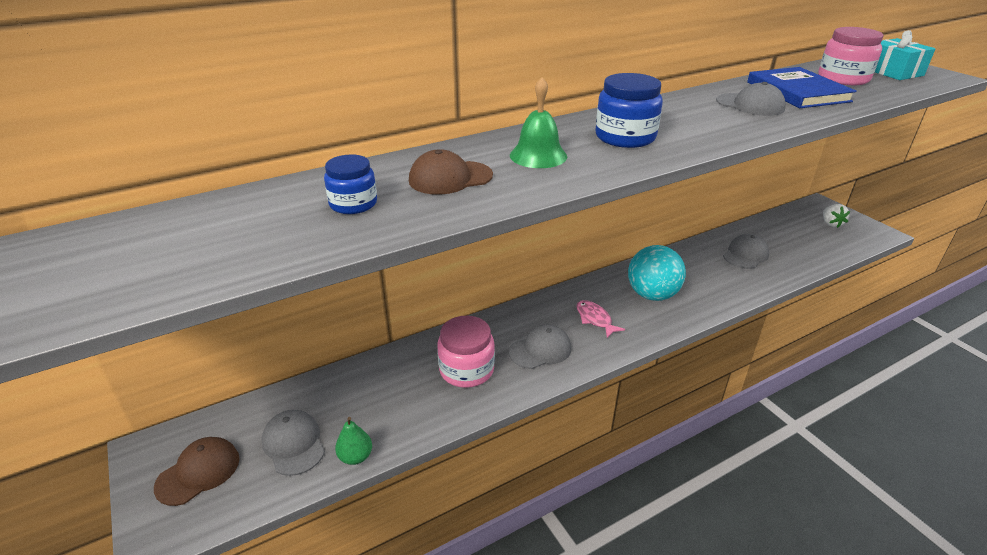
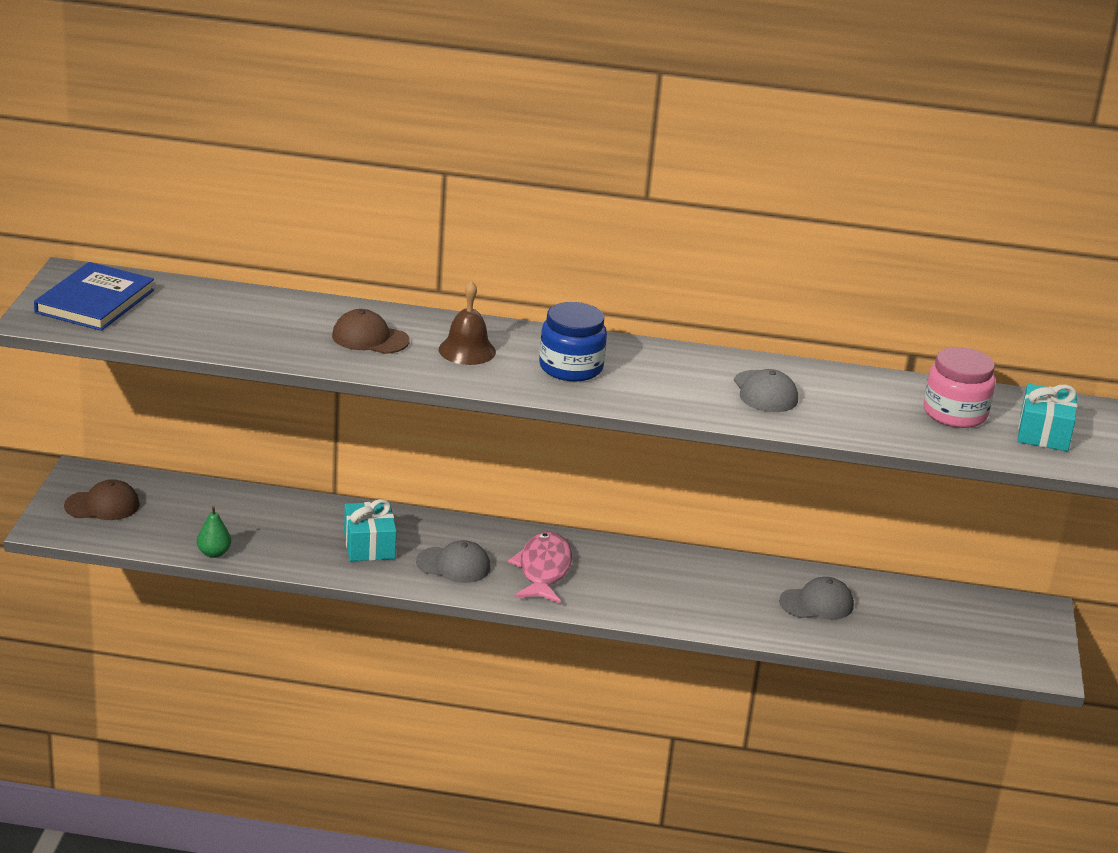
camera: 35 degrees right, 5 degrees down
grey cap [262,410,325,476] -> none
blue jar [324,155,377,214] -> none
pink jar [437,316,495,388] -> turquoise gift [344,499,397,561]
green bell [510,77,567,168] -> brown bell [439,281,496,365]
pink fish [576,300,625,338] -> pink fish [508,532,572,604], size x1.64
turquoise ball [628,245,686,301] -> none
blue book [747,67,857,108] -> blue book moved to [34,262,154,331]
white strawberry [823,204,850,228] -> none

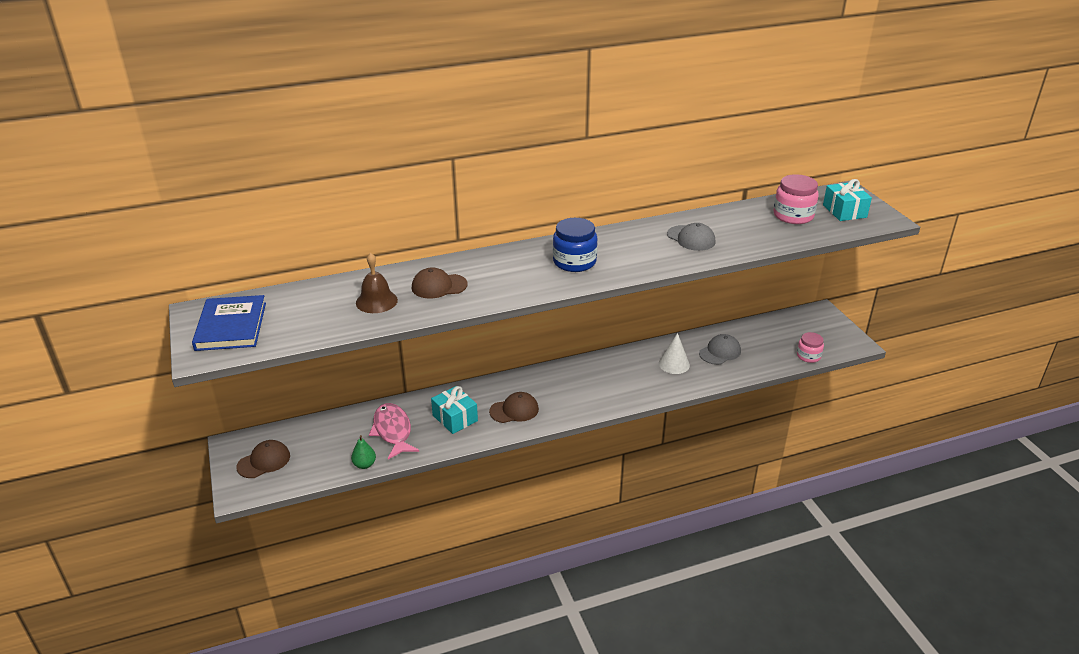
camera: 25 degrees left, 5 degrees up
grey cap [416,540,491,583] -> brown cap [489,392,539,423]
brown bell [439,281,496,365] -> brown bell moved to [356,253,398,313]
pink fish [508,532,572,604] -> pink fish moved to [369,403,420,460]
none -> white cone [659,333,690,374]
none -> pink jar [797,332,824,363]

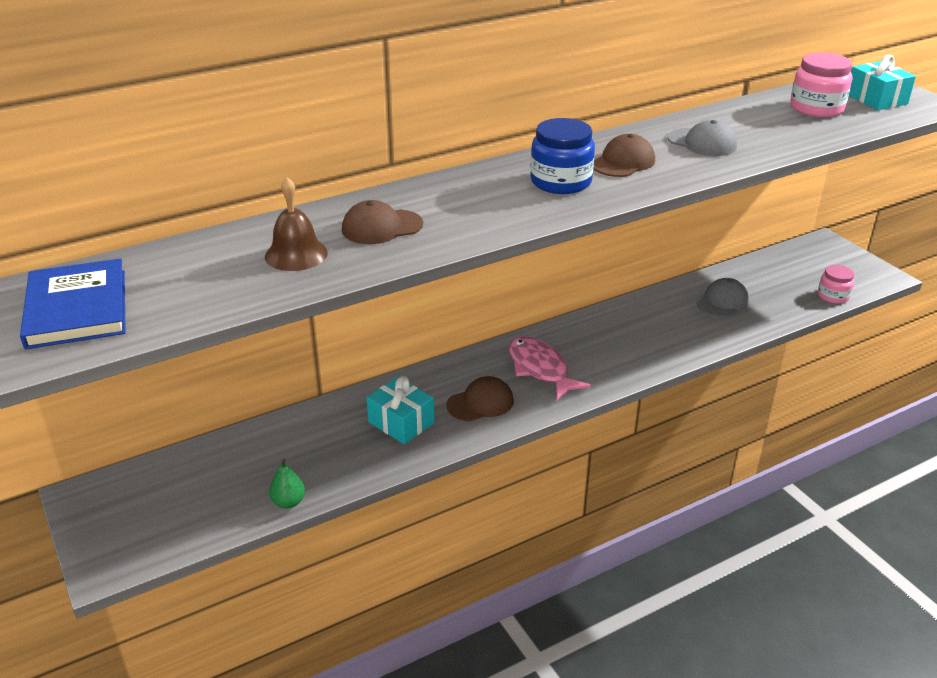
camera: 10 degrees left, 0 degrees up
brown cap [237,440,290,478] -> brown cap moved to [594,134,655,177]
pink fish [369,403,420,460] -> pink fish moved to [509,336,591,400]
white cone [659,333,690,374] -> none

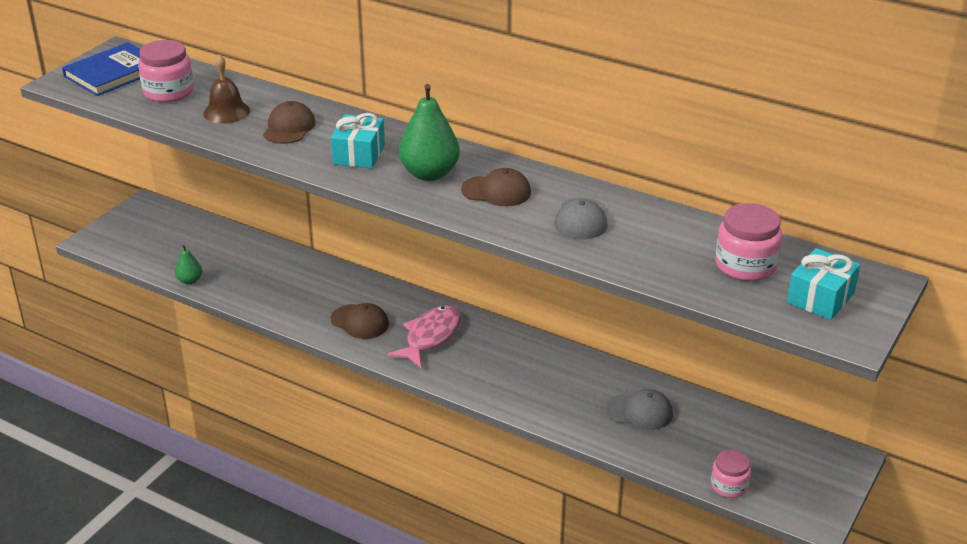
camera: 60 degrees right, 0 degrees up
brown cap [342,200,423,244] -> brown cap turned 60 degrees clockwise [263,101,316,144]
turquoise gift [366,376,434,444] -> turquoise gift moved to [331,113,385,168]
blue jar [530,118,595,194] -> green pear [399,84,460,181]
none -> pink jar [138,40,194,102]

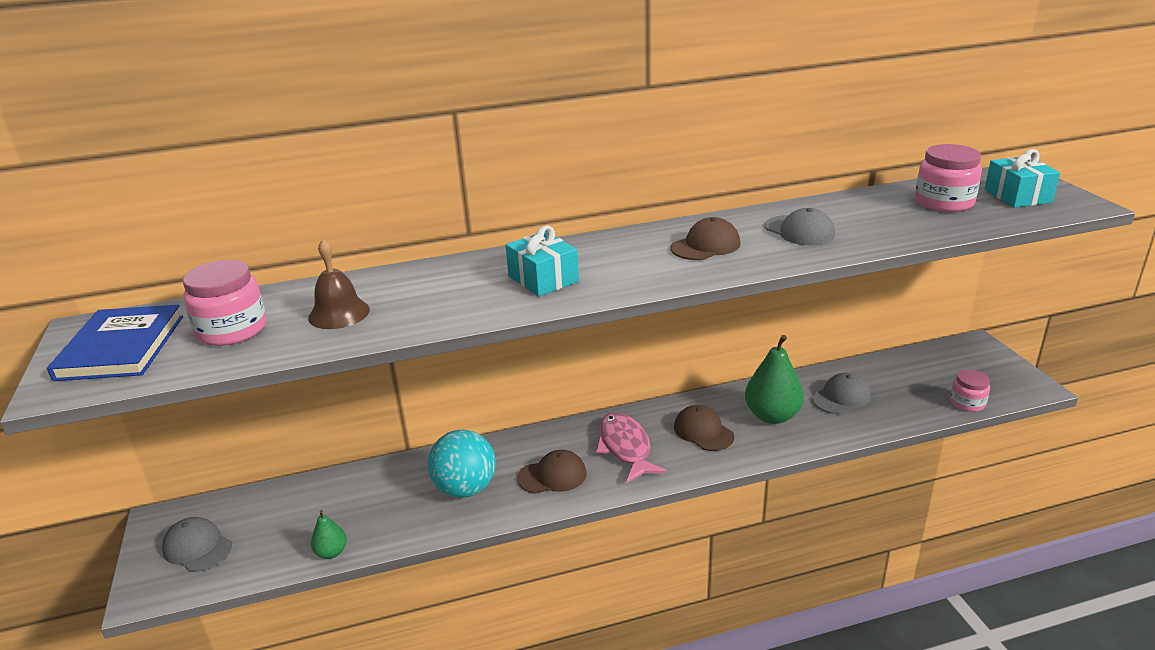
camera: 45 degrees left, 5 degrees down
brown cap [263,101,316,144] -> brown cap moved to [674,405,735,451]
green pear [399,84,460,181] -> green pear moved to [745,335,804,424]
none -> grey cap [162,517,232,572]
none -> turquoise ball [428,430,496,498]

